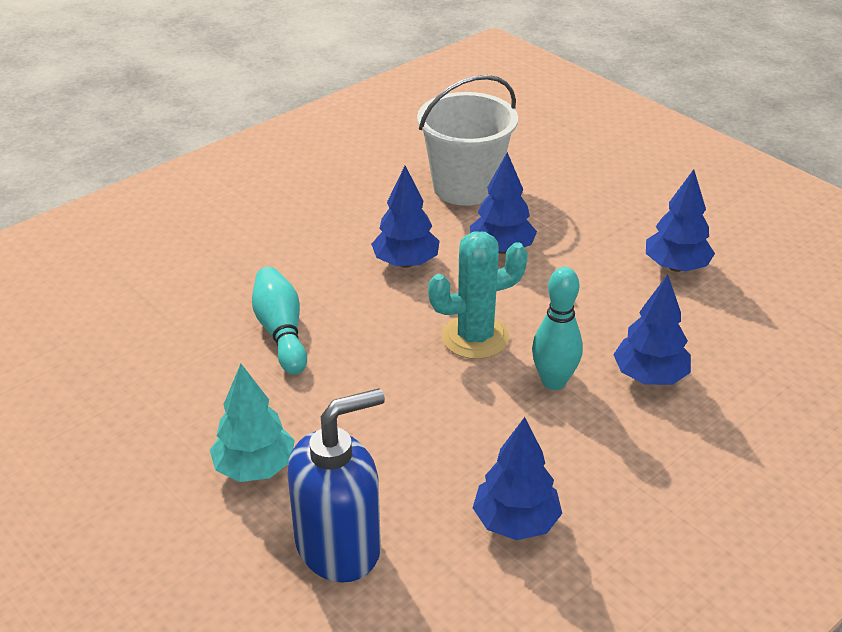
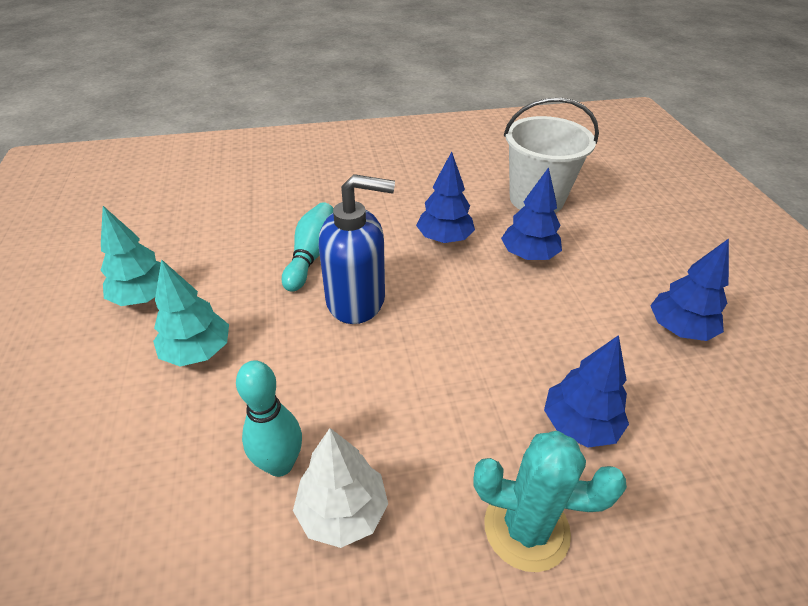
camera: 30 degrees right, 5 degrees up
blue soap dispenser [288,388,385,583] -> blue soap dispenser moved to [319,174,395,324]
turquoise cactus [428,231,528,359] -> turquoise cactus moved to [473,431,627,572]
blue tree [473,417,562,540] -> white tree [293,428,388,548]
turquoise bowling pin [532,267,583,390] -> turquoise bowling pin moved to [236,360,302,477]
none -> turquoise tree [100,206,161,306]

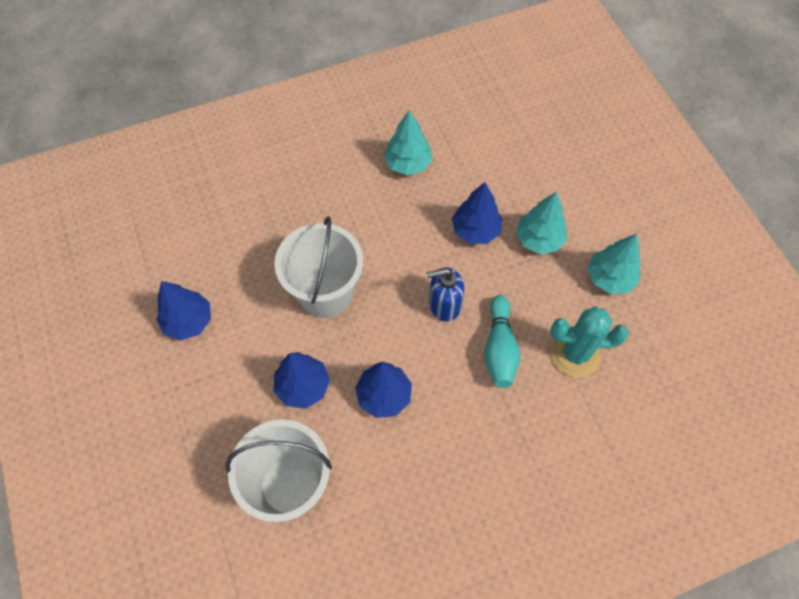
camera: 170 degrees right, 20 degrees up
turquoise bowling pin [236,360,302,477] -> none
white tree [293,428,388,548] -> turquoise tree [384,110,432,175]
blue soap dispenser [319,174,395,324] -> blue soap dispenser [426,267,464,322], size x0.66
turquoise cactus [473,431,627,572] -> turquoise cactus moved to [551,306,629,377]
blue tree [544,335,629,448] -> blue tree moved to [452,182,503,244]
none -> white bucket [274,216,363,318]

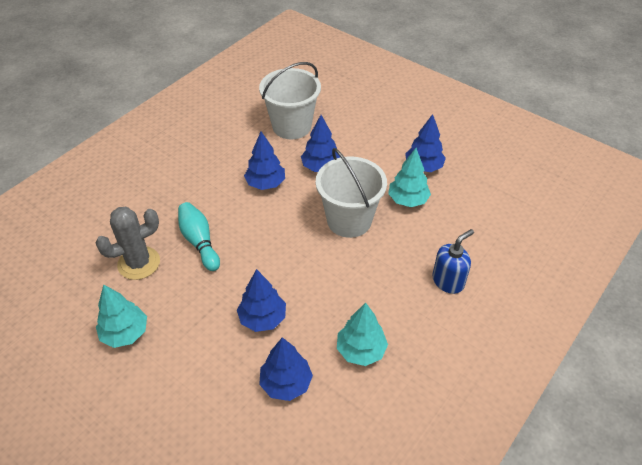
camera: 150 degrees right, 15 degrees down
blue soap dispenser [426,267,464,322] -> blue soap dispenser moved to [432,229,474,294]
turquoise tree [516,192,567,254] -> turquoise tree moved to [388,148,431,207]
turquoise cactus [551,306,629,377] -> grey cactus [96,207,160,280]
none -> blue tree [259,337,313,401]

